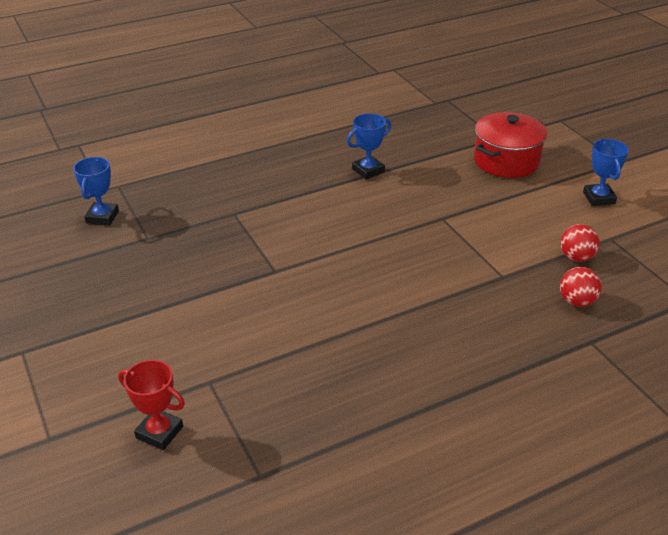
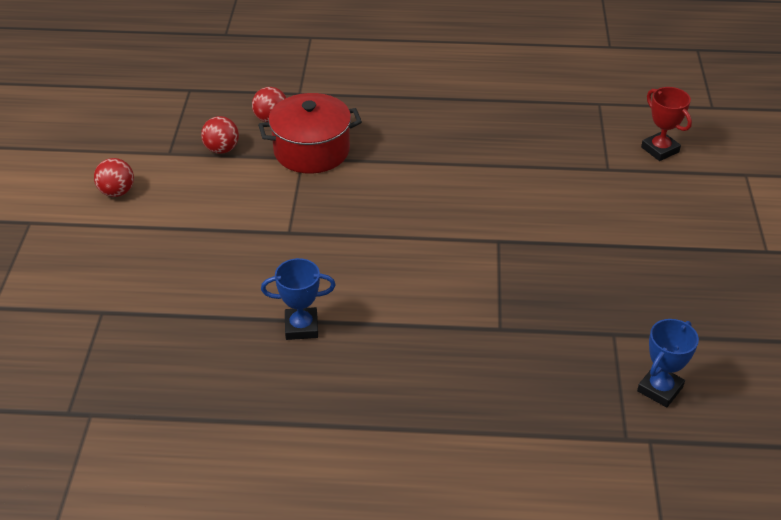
camera: 150 degrees left, 5 degrees up
red pot [474,112,547,178] -> red pot moved to [258,93,362,174]
blue trophy [583,139,629,206] -> red ball [94,158,134,197]

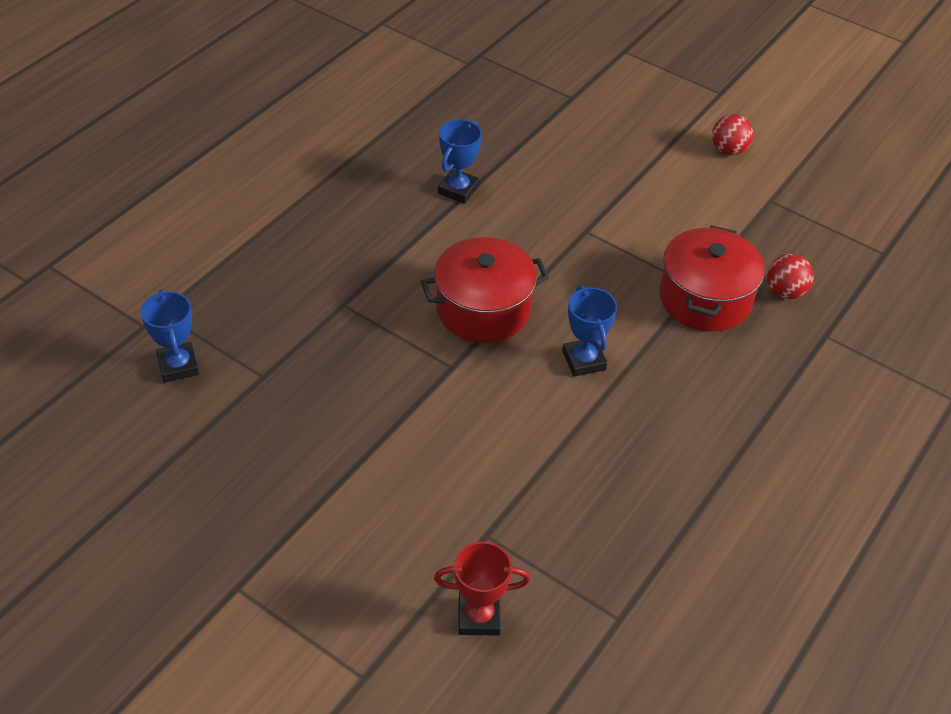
camera: 120 degrees right, 5 degrees up
red ball [201,116,239,154] -> none
none -> red pot [421,237,549,343]
none -> blue trophy [562,285,617,377]

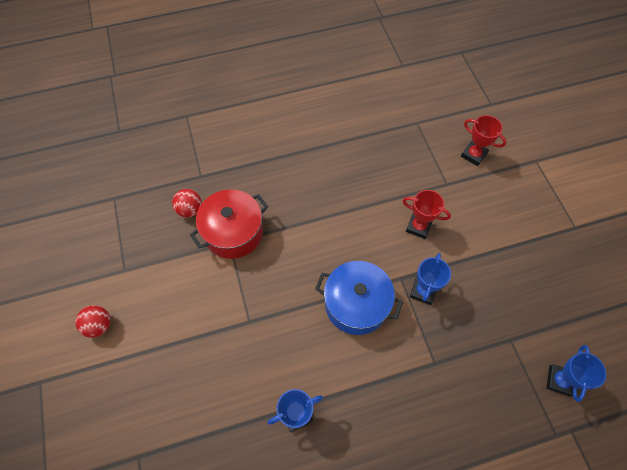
camera: 140 degrees left, 15 degrees up
red pot [421,237,549,343] -> blue pot [315,261,403,335]
blue trophy [562,285,617,377] -> blue trophy moved to [410,253,451,305]
none -> red trophy [403,190,451,239]

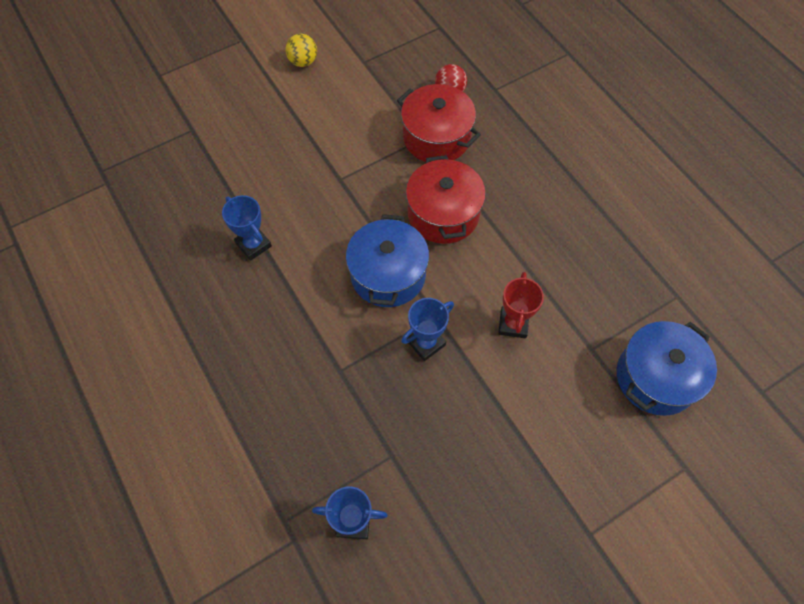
camera: 75 degrees right, 0 degrees up
red ball [75,305,110,338] -> yellow ball [285,34,317,67]
blue trophy [410,253,451,305] -> blue trophy turned 45 degrees counterclockwise [401,298,454,361]
red trophy [461,115,506,166] -> blue pot [617,321,717,416]
none -> red pot [406,155,486,244]

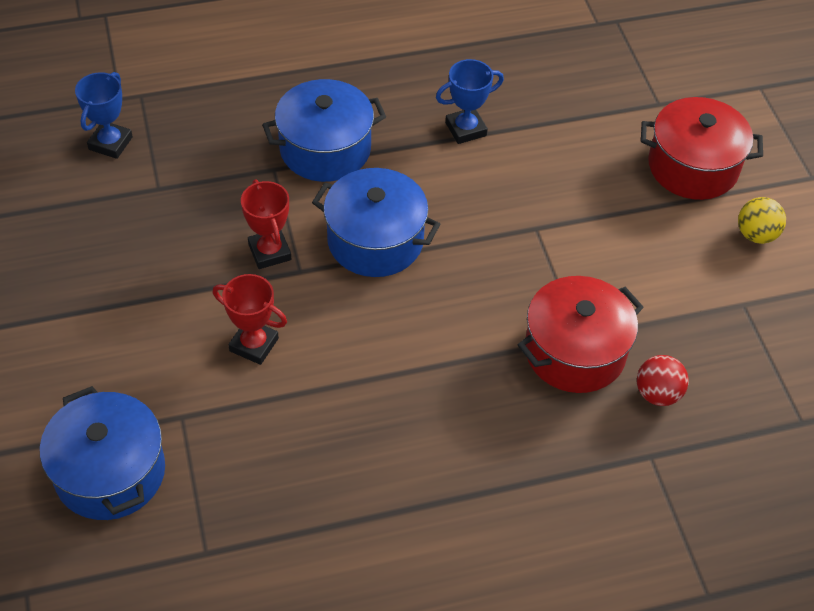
camera: 105 degrees right, 10 degrees down
blue trophy [401,298,454,361] -> red trophy [241,180,292,269]
red pot [406,155,486,244] -> red pot moved to [641,97,763,200]
none -> blue pot [262,79,386,182]

